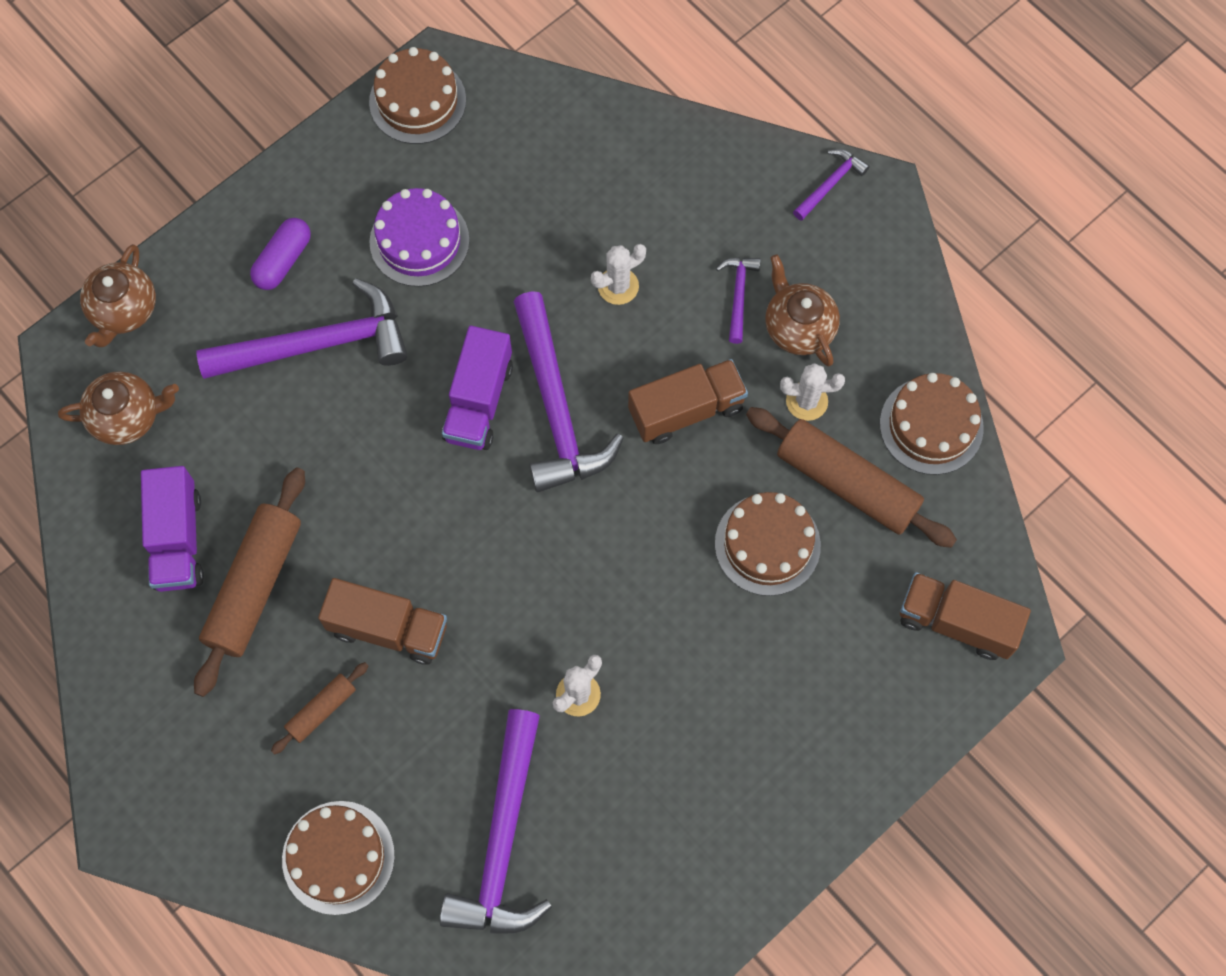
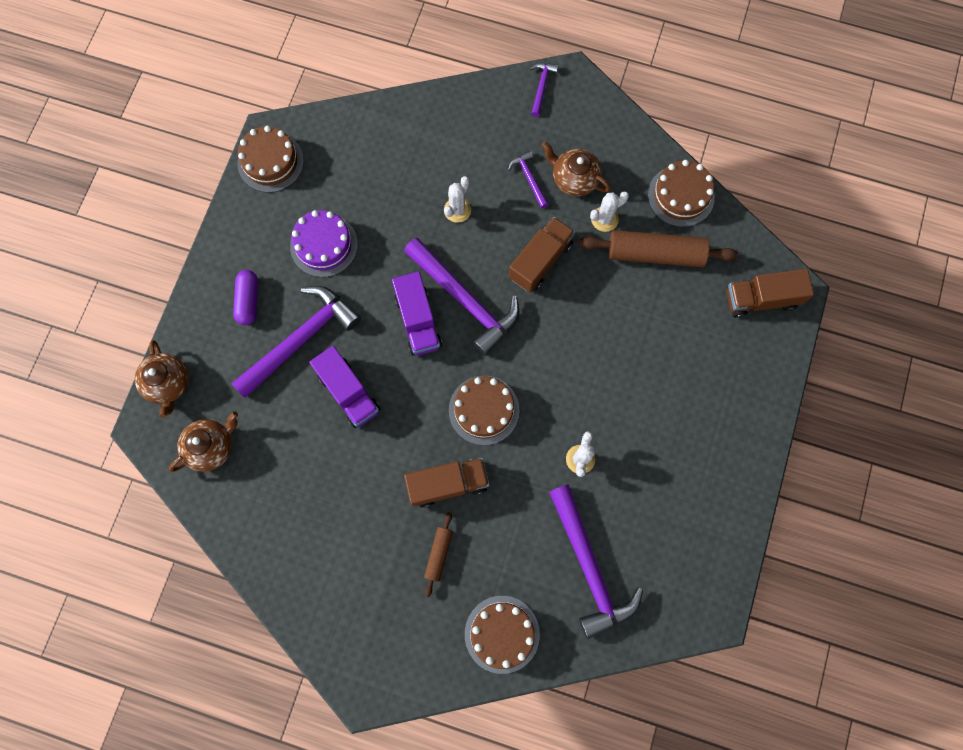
camera: 30 degrees left, 5 degrees up
purple truck [141,466,204,592] -> purple truck moved to [309,346,381,428]
brown rolling pin [194,467,305,697] -> none
brown cake [715,492,821,596] -> brown cake moved to [449,376,519,445]

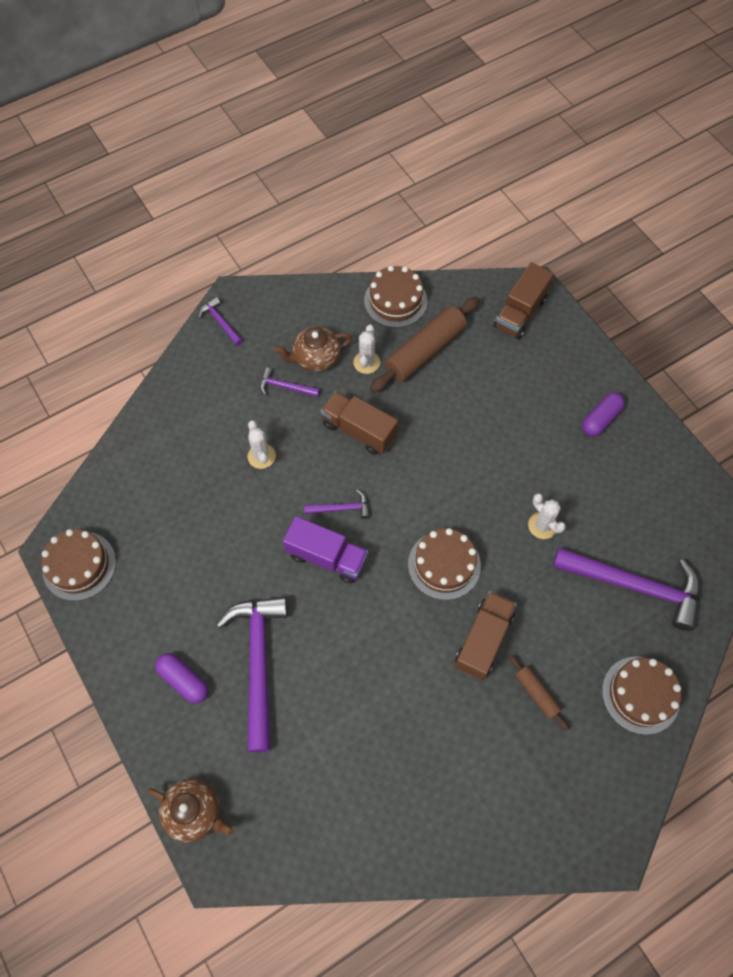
camera: 50 degrees left, 10 degrees down
brown teapot [169,411,238,472] -> none
purple cake [290,210,358,277] -> none
purple truck [309,346,381,428] -> none
purple hammer [404,238,519,356] -> purple hammer [304,490,370,519], size x0.46
brown truck [509,217,575,293] -> brown truck turned 45 degrees counterclockwise [321,391,398,455]
none -> purple capsule [582,392,625,437]

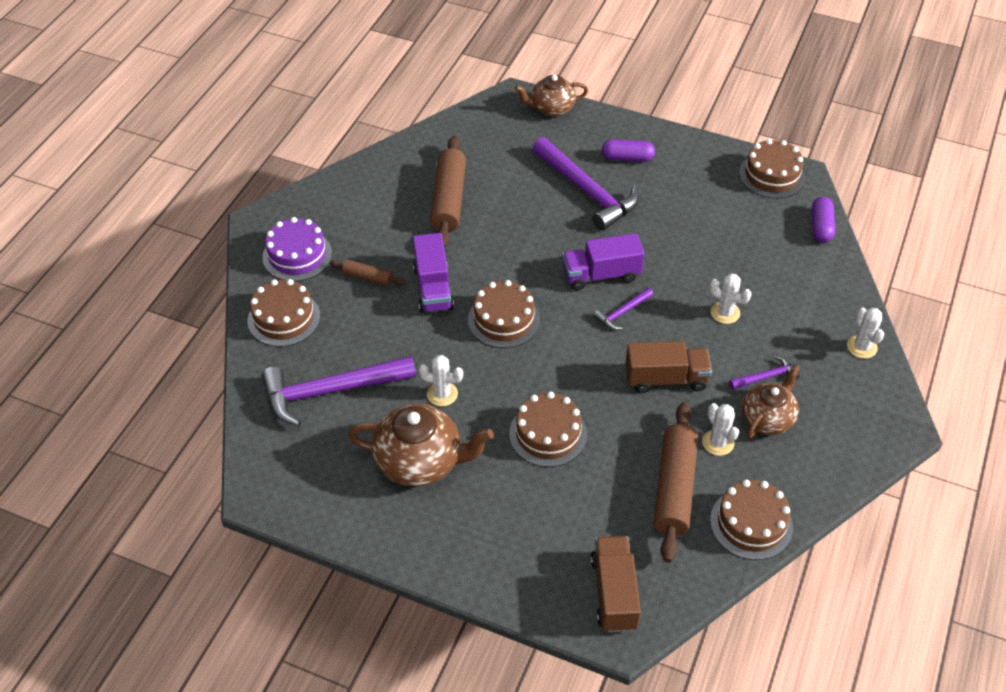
camera: 145 degrees right, 15 degrees down
purple hammer [198,297,243,346] -> none
brown truck [455,591,517,681] -> purple truck [413,233,454,313]
purple capsule [582,392,625,437] -> purple capsule moved to [812,197,835,243]
none -> purple cake [262,217,332,281]
none -> brown teapot [348,404,494,486]
none -> brown rolling pin [430,136,466,247]
none -> brown cake [509,392,587,467]
none -> white cactus [847,308,884,359]

